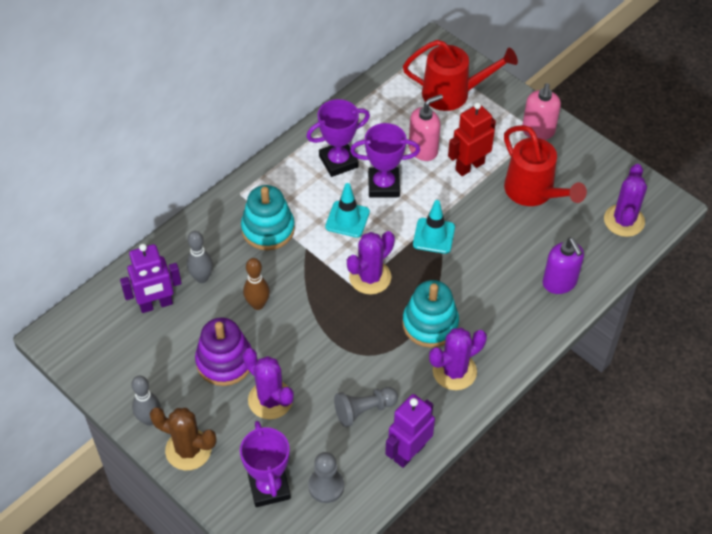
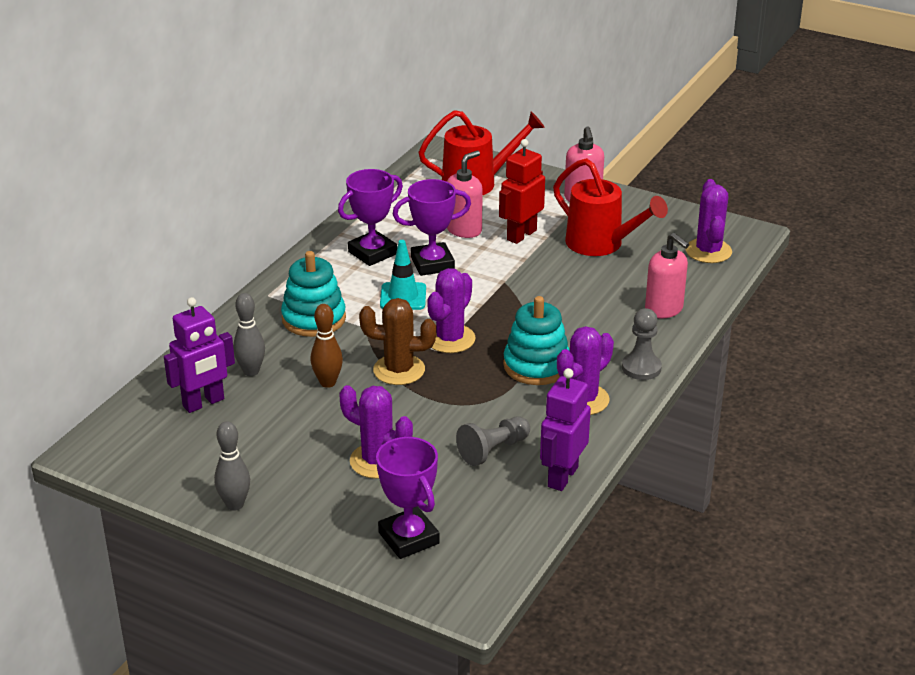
camera: 15 degrees left, 20 degrees down
brown cactus [149,407,217,470] -> brown cactus moved to [359,298,436,385]
purple stacking toy [195,318,251,386] -> none
grey pawn [308,452,344,503] -> grey pawn moved to [622,308,662,380]
turquoise traffic cone [413,200,455,254] -> none
purple soap dispenser [543,238,584,294] -> pink soap dispenser [645,233,689,318]

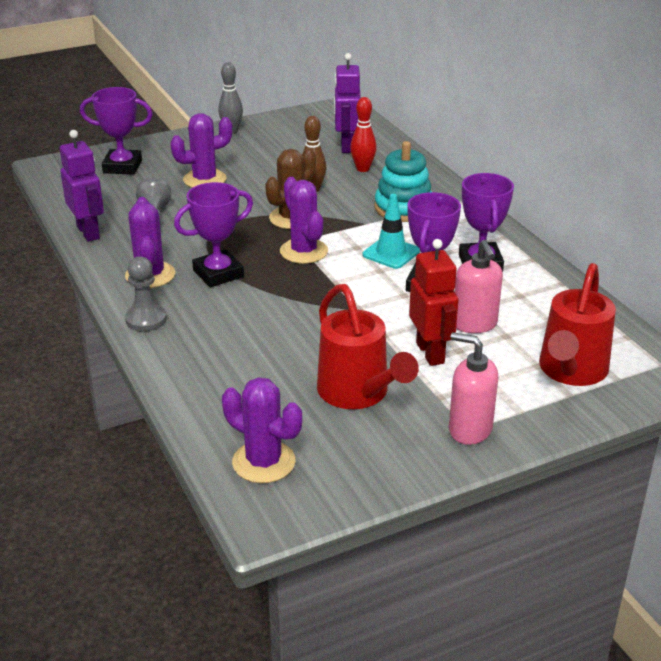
camera: 125 degrees right, 0 degrees up
grey bowling pin [233,293,265,376] -> red bowling pin [350,97,377,172]
turquoise stacking toy [503,296,570,385] -> purple trophy [174,182,253,287]
red watering can [553,158,668,256] -> red watering can turned 105 degrees counterclockwise [317,284,419,409]
pink soap dispenser [645,233,689,318] -> none

